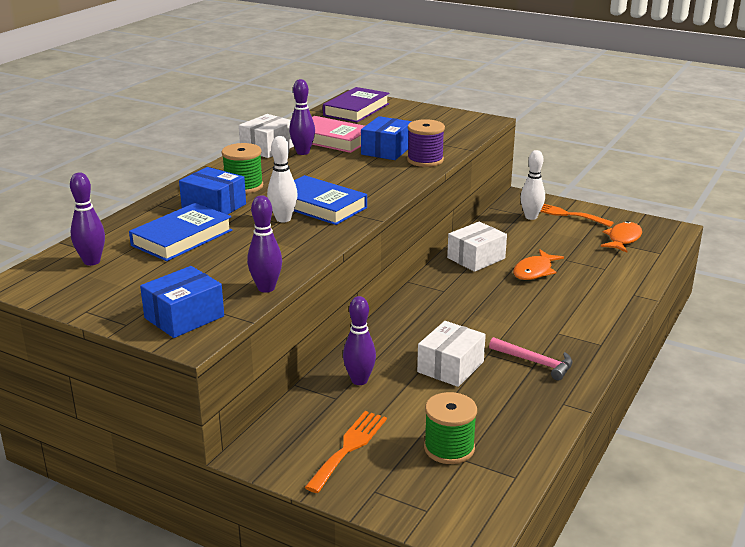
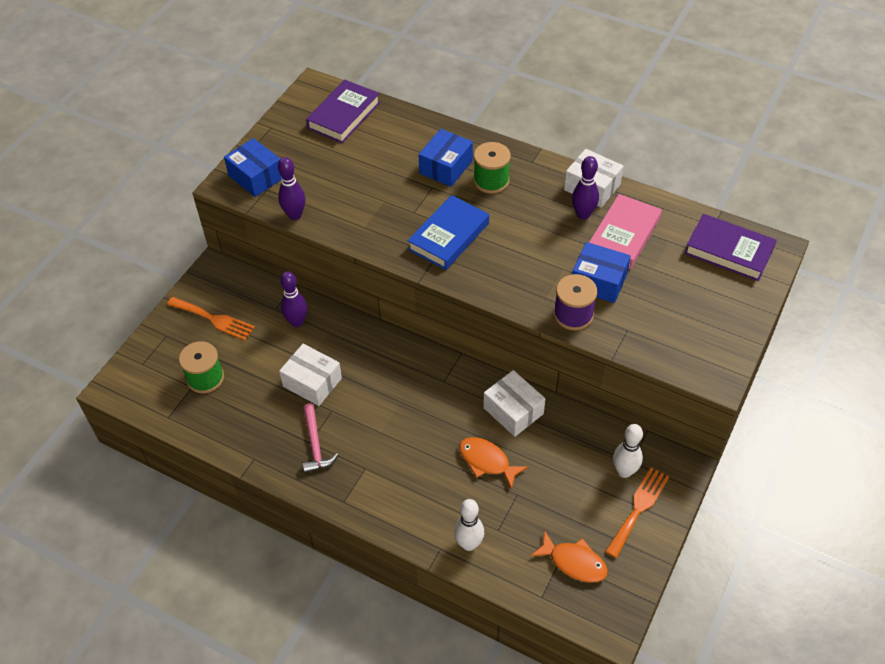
camera: 90 degrees right, 25 degrees up
purple bowling pin [70,172,105,266] -> purple book [306,80,380,143]
blue book [129,203,232,261] -> none
white bowling pin [267,136,298,222] -> white bowling pin moved to [454,499,484,551]
pink hammer [489,337,572,381] -> pink hammer turned 45 degrees counterclockwise [302,403,339,473]

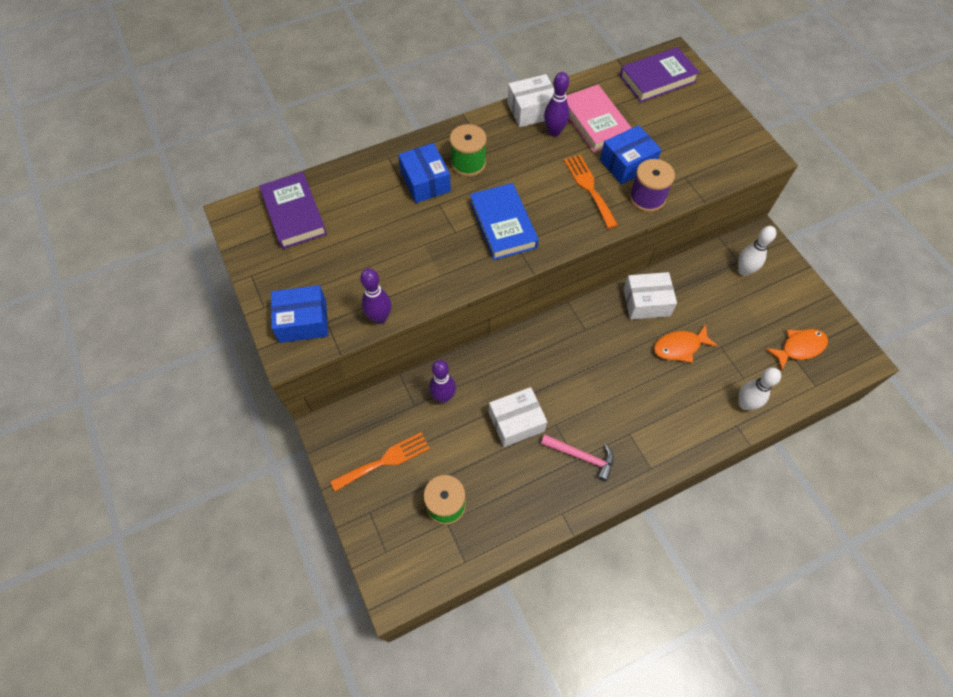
camera: 55 degrees left, 10 degrees up
orange fork [605,467,669,558] -> orange fork moved to [564,155,618,229]

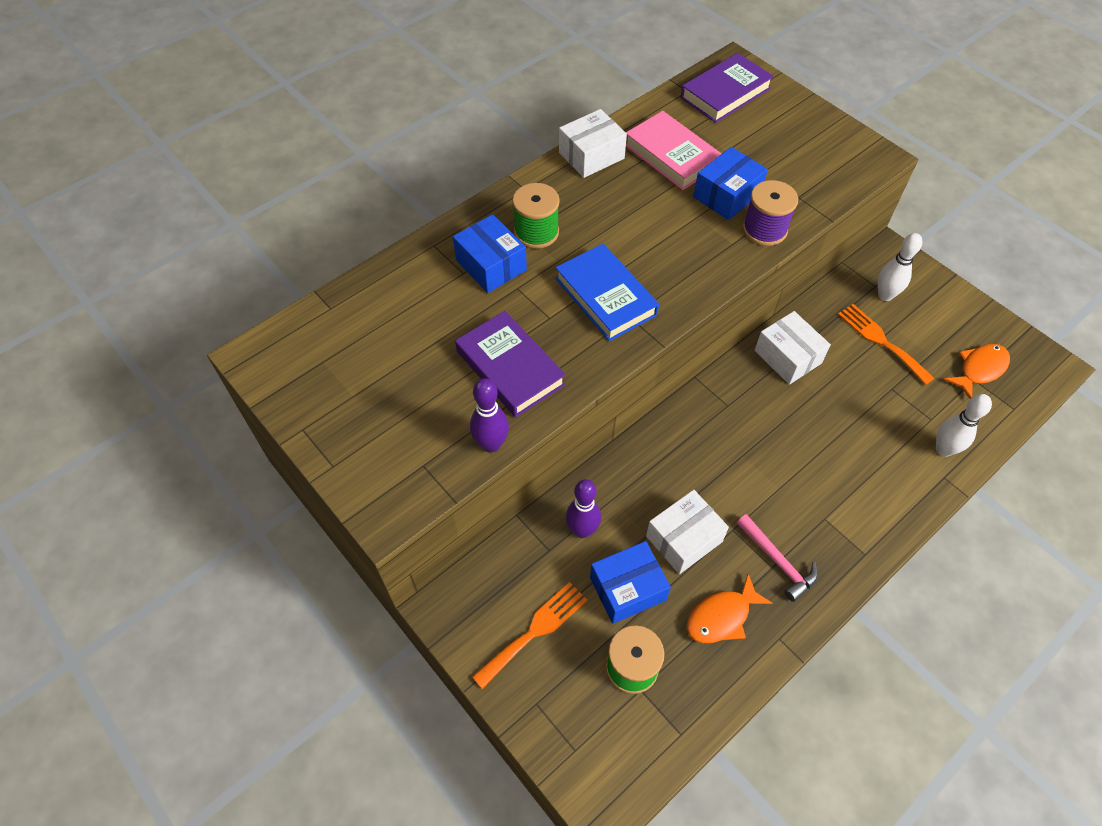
camera: 15 degrees left, 5 degrees down
purple book [259,172,327,249] -> purple book moved to [455,311,566,417]
blue box [271,285,328,343] -> blue box moved to [590,541,671,624]
pink hammer [541,434,614,481] -> pink hammer turned 45 degrees clockwise [737,514,818,602]
purple bowling pin [544,72,570,137] -> none
orange fork [564,155,618,229] -> orange fork moved to [838,304,935,385]
white box [623,272,677,320] -> white box turned 75 degrees clockwise [755,311,831,384]
orange fish [654,324,718,363] -> orange fish moved to [687,574,773,643]

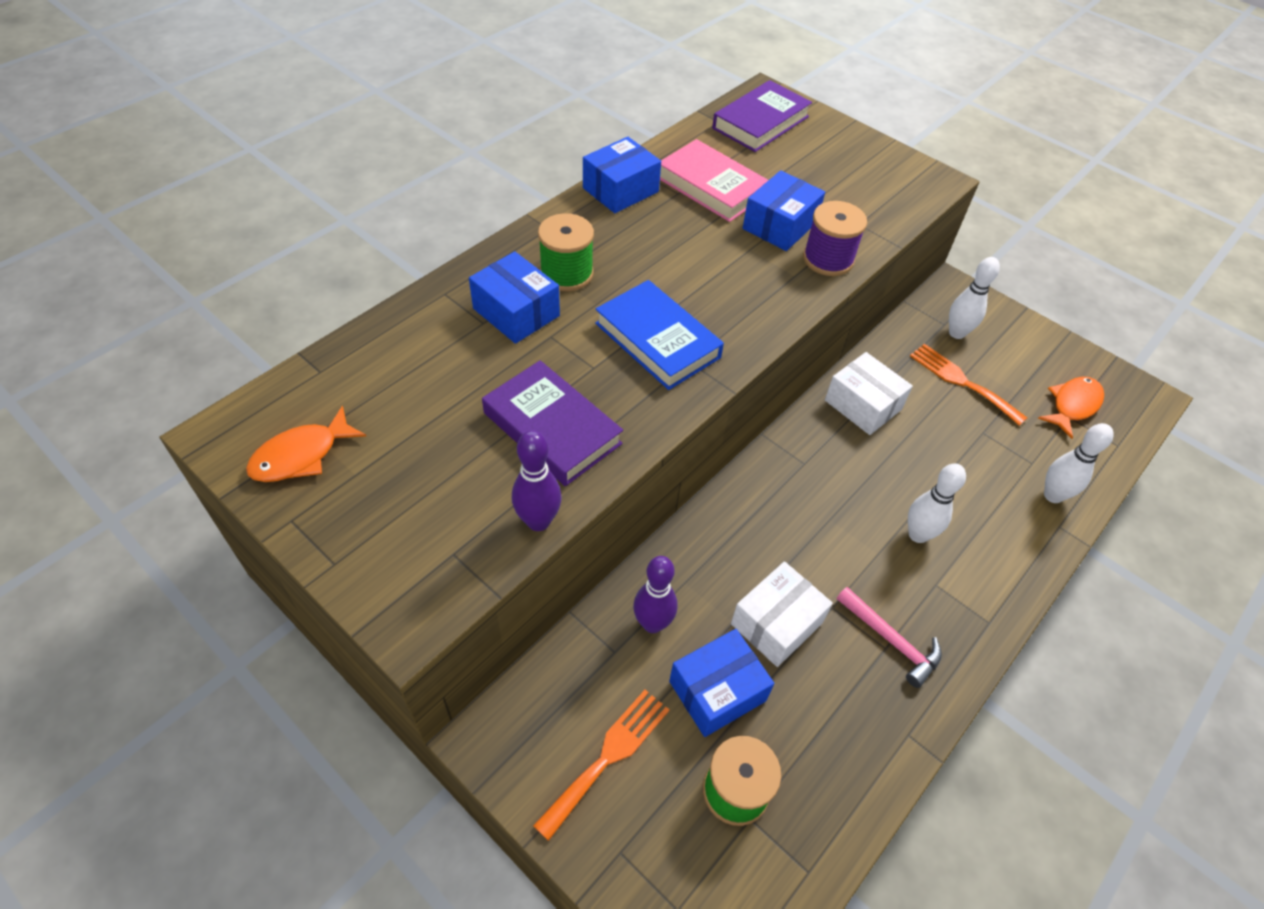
camera: 10 degrees left, 5 degrees down
white box [559,109,627,178] -> blue box [583,137,661,213]
orange fish [687,574,773,643] -> orange fish moved to [246,406,366,482]
none -> white bowling pin [908,463,966,543]

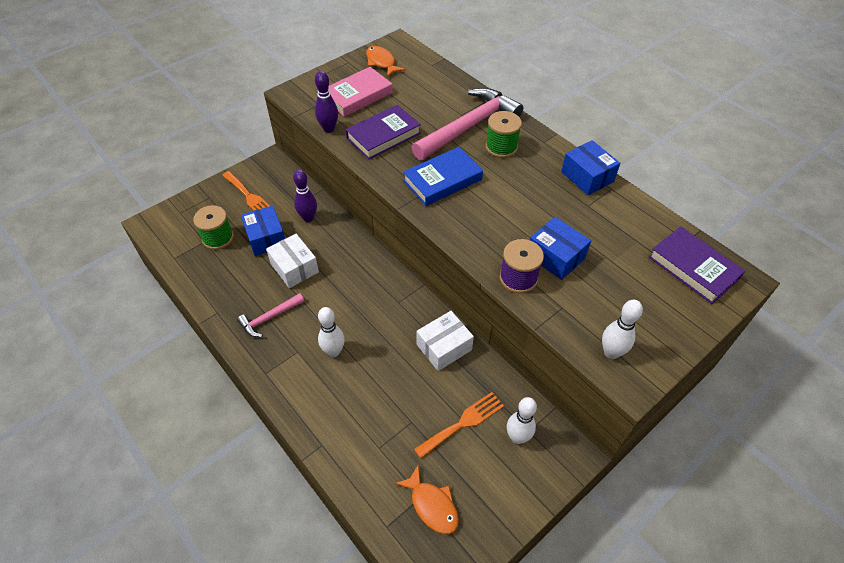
camera: 100 degrees right, 0 degrees up
blue box [469,251,560,344] -> pink hammer [412,88,523,160]
pink book [660,139,768,222] -> pink book moved to [328,67,393,117]
white bowling pin [1044,423,1114,503] -> white bowling pin moved to [602,300,643,359]

